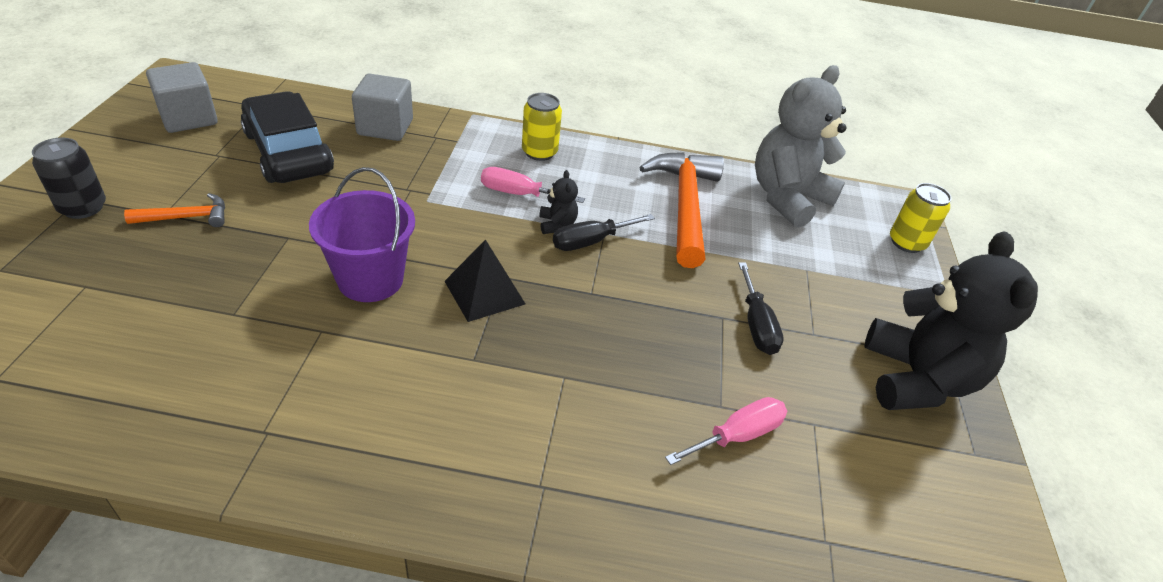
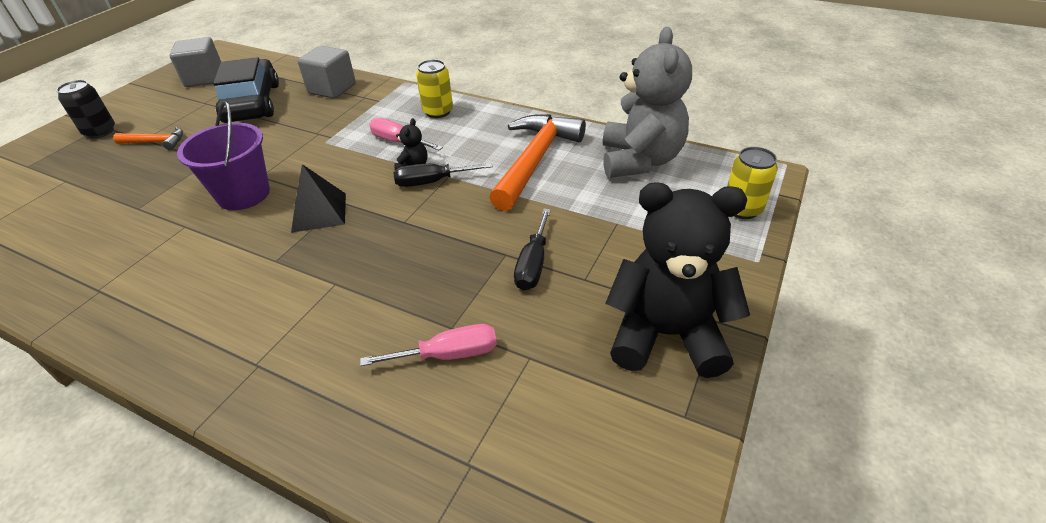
camera: 25 degrees right, 0 degrees up
grey teddy bear [755,65,846,228] -> grey teddy bear turned 120 degrees clockwise [603,27,692,178]
black teddy bear [864,231,1038,410] -> black teddy bear turned 105 degrees counterclockwise [605,182,750,378]

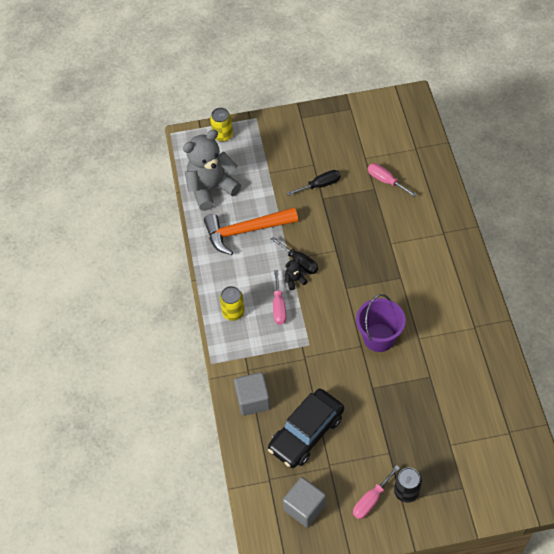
camera: 125 degrees left, 15 degrees up
orange hammer [113,127,183,150] -> none
black pyramid [291,164,346,233] -> none
black teddy bear [605,182,750,378] -> none
none -> pink screwdriver [353,465,400,519]

